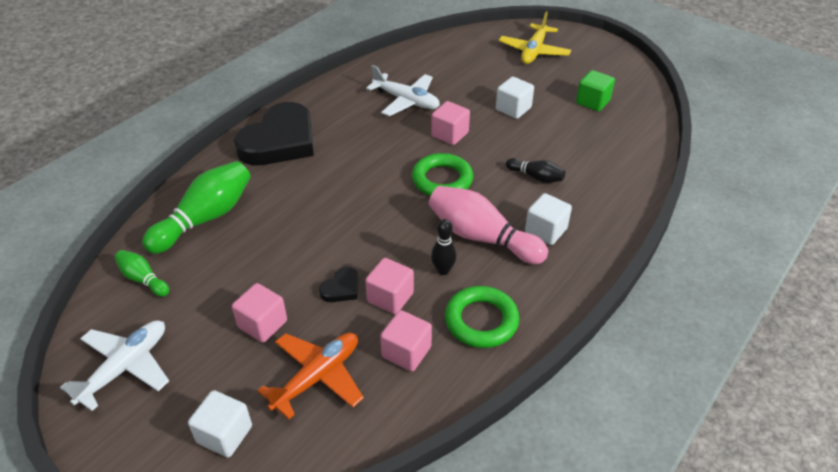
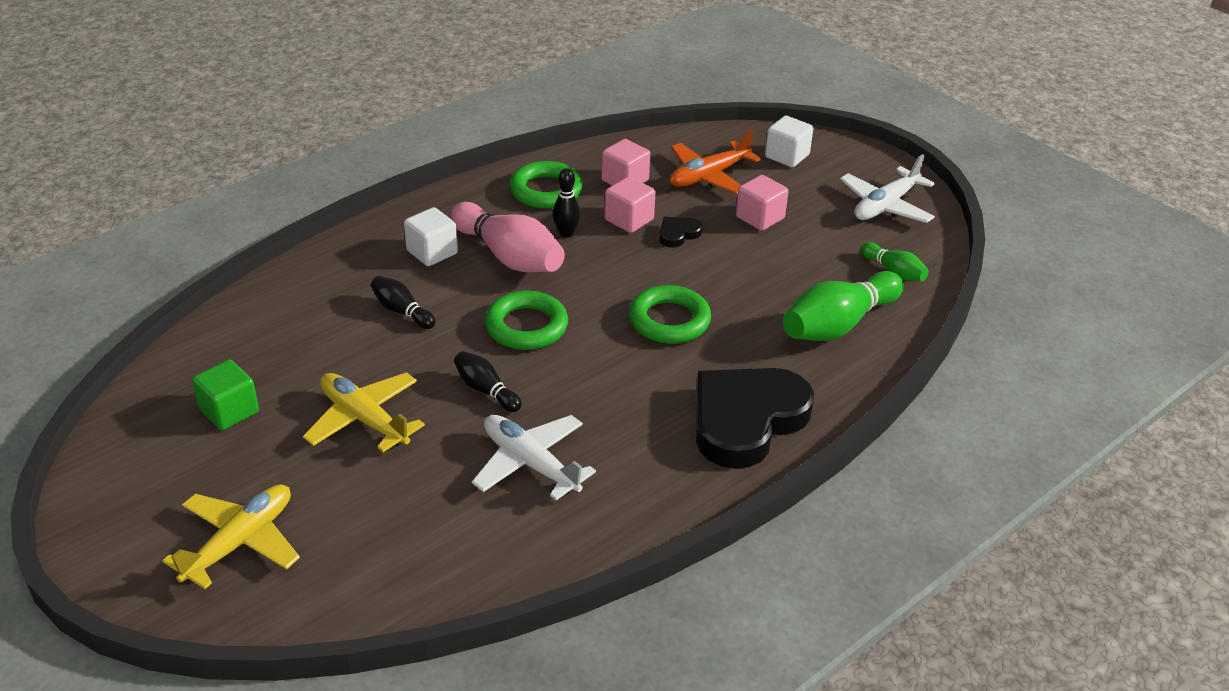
camera: 170 degrees left, 5 degrees down
pink cube [431,101,470,145] -> black bowling pin [454,351,522,412]
white cube [496,77,534,119] -> yellow plane [303,372,425,452]
none -> green ring [629,285,711,344]

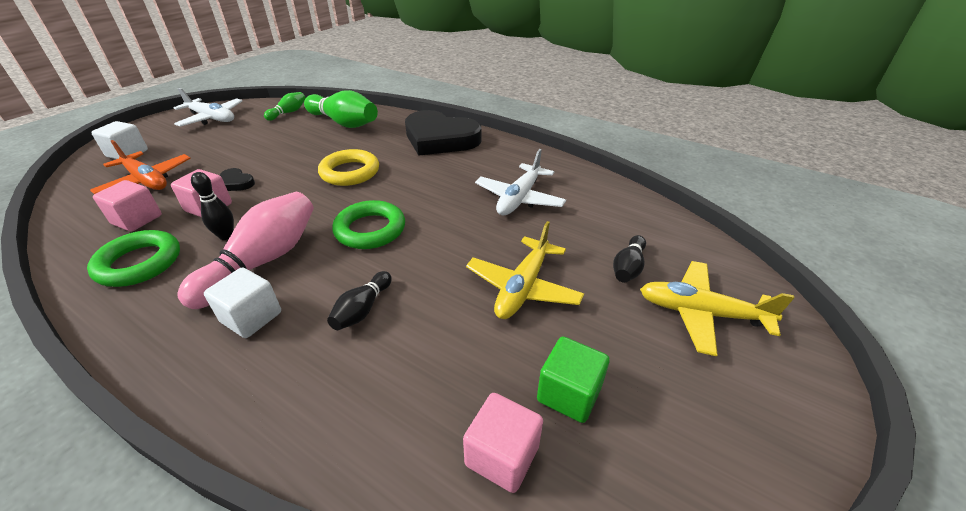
camera: 105 degrees left, 0 degrees up
black bowling pin [454,351,522,412] -> black bowling pin moved to [613,235,646,283]
green ring [629,285,711,344] -> yellow ring [318,149,379,186]
pink cube [736,175,789,231] -> pink cube moved to [463,393,543,493]

